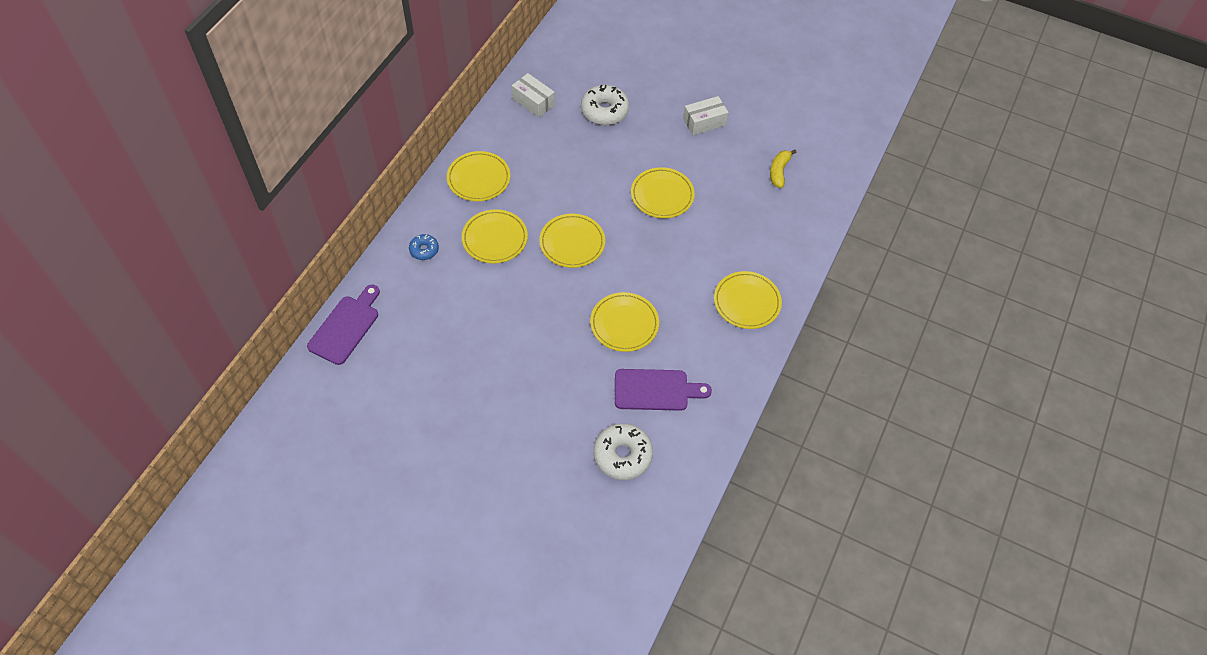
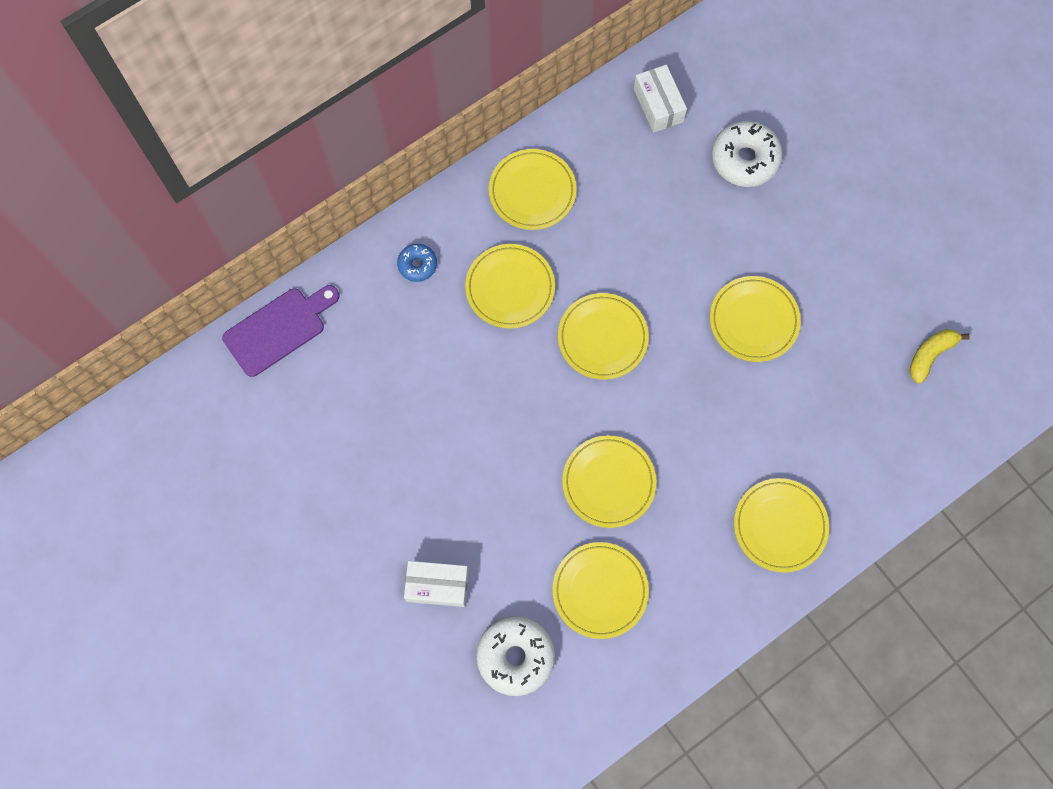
camera: 30 degrees right, 15 degrees up
purple cutting board [615,369,712,411] -> yellow plate [552,542,649,639]
white box [683,96,729,135] -> white box moved to [404,561,469,607]

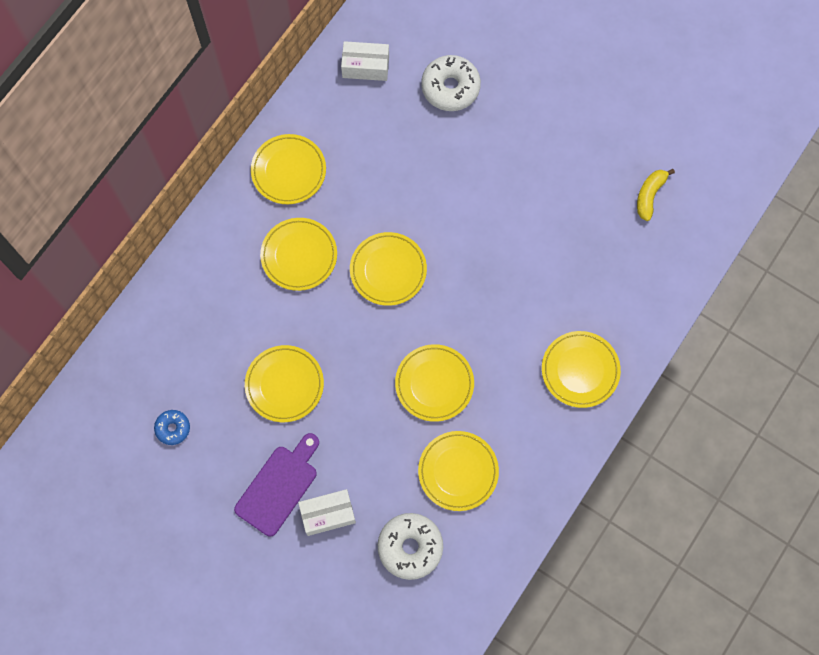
camera: 20 degrees left, 0 degrees up
purple cutting board [222,285,339,377] -> purple cutting board moved to [234,433,319,536]
blue donut [397,244,437,282] -> blue donut moved to [154,410,190,445]
white box [634,65,687,133] -> white box turned 45 degrees counterclockwise [341,41,389,81]
yellow plate [710,276,801,362] -> yellow plate moved to [245,345,324,422]

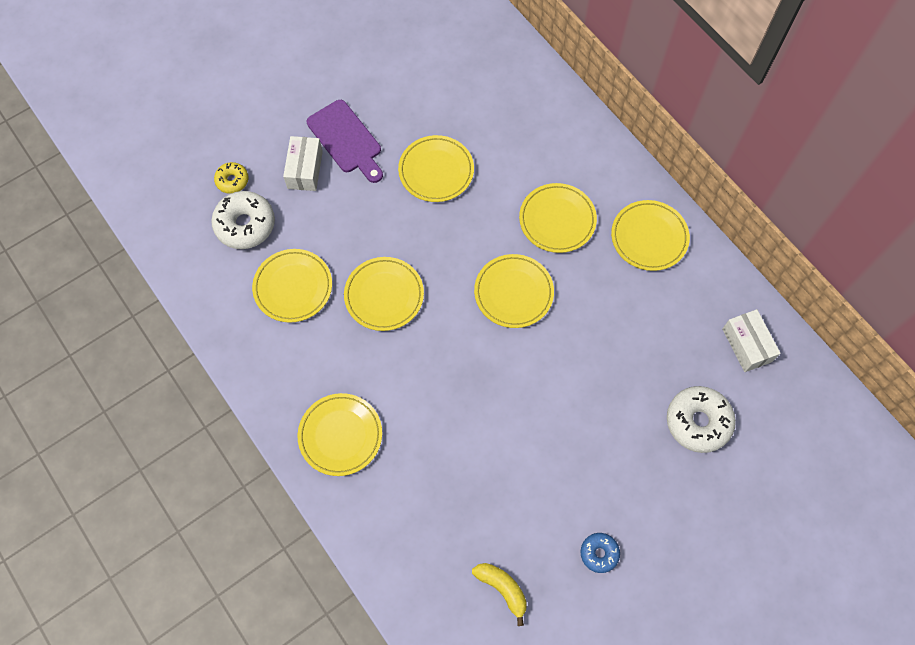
camera: 110 degrees right, 5 degrees down
blue donut [154,410,190,445] -> blue donut moved to [581,533,620,573]
white box [341,41,389,81] -> white box turned 45 degrees counterclockwise [722,309,781,372]
none -> yellow donut [214,162,249,194]

